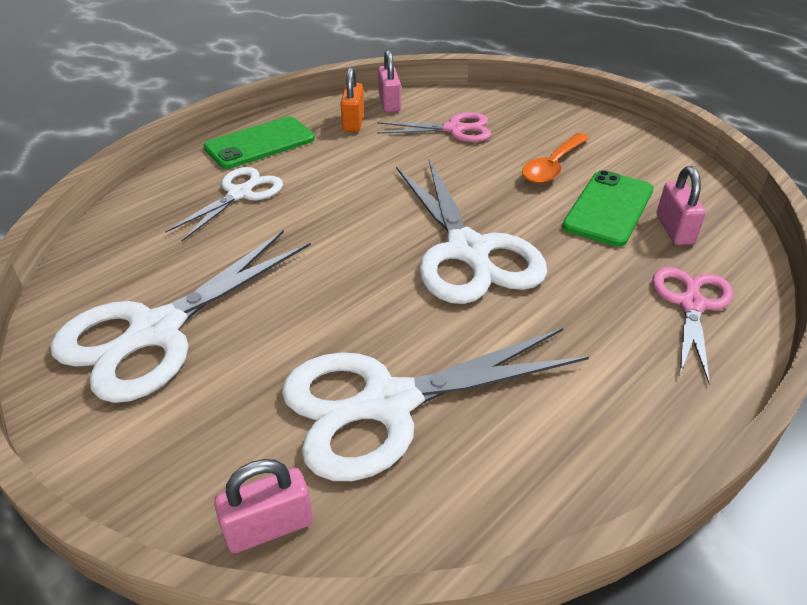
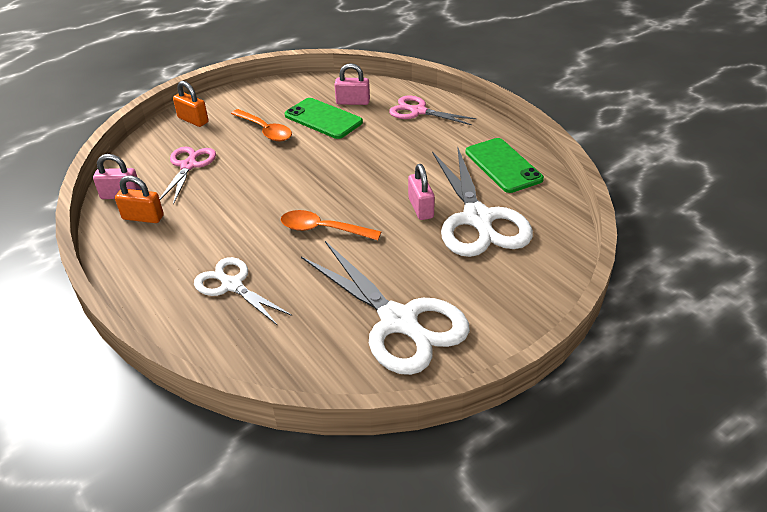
camera: 80 degrees left, 0 degrees up
green phone [204,116,315,169] -> green phone moved to [466,138,544,193]
pink padlock [214,459,313,553] -> pink padlock moved to [408,164,435,220]
white scissors [396,159,547,304] -> none
none -> orange padlock [173,81,209,127]
none -> orange spoon [281,210,381,240]

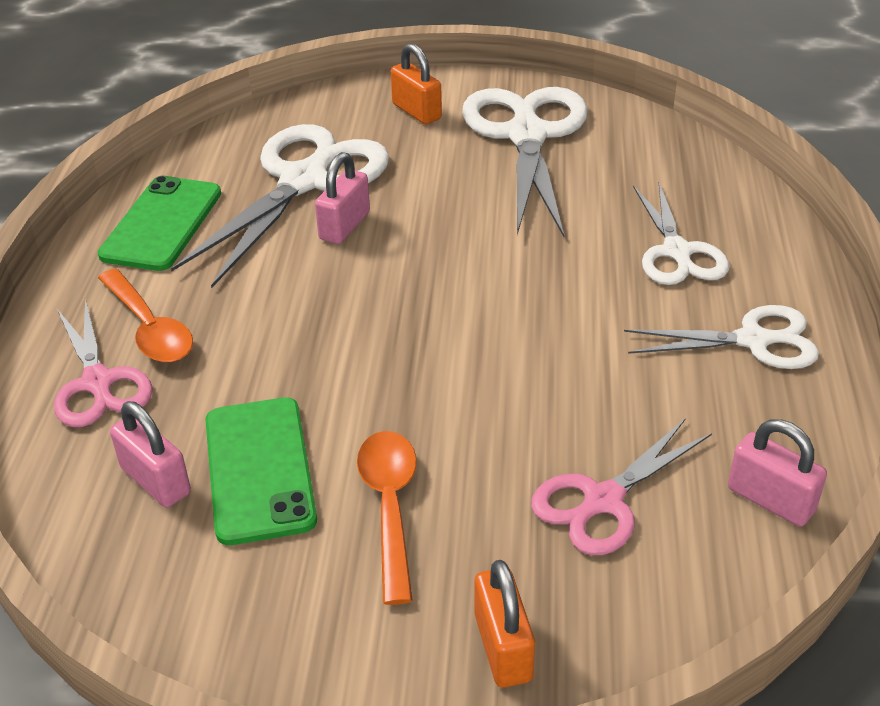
camera: 140 degrees left, 0 degrees up
orange padlock [115,175,164,223] -> orange padlock moved to [391,43,442,124]
orange spoon [281,210,381,240] -> orange spoon moved to [98,269,193,362]
none -> white scissors [624,305,819,369]

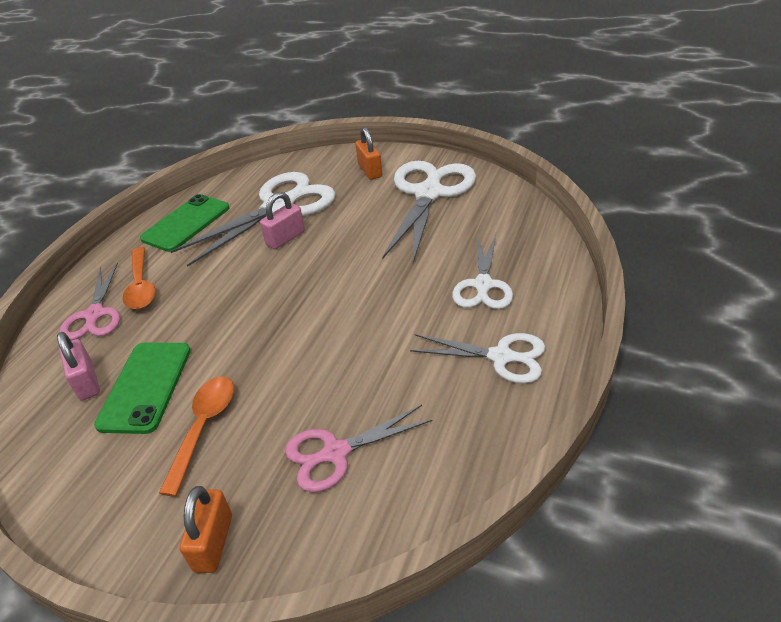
camera: 20 degrees right, 0 degrees up
pink padlock [728,419,827,527] -> none

